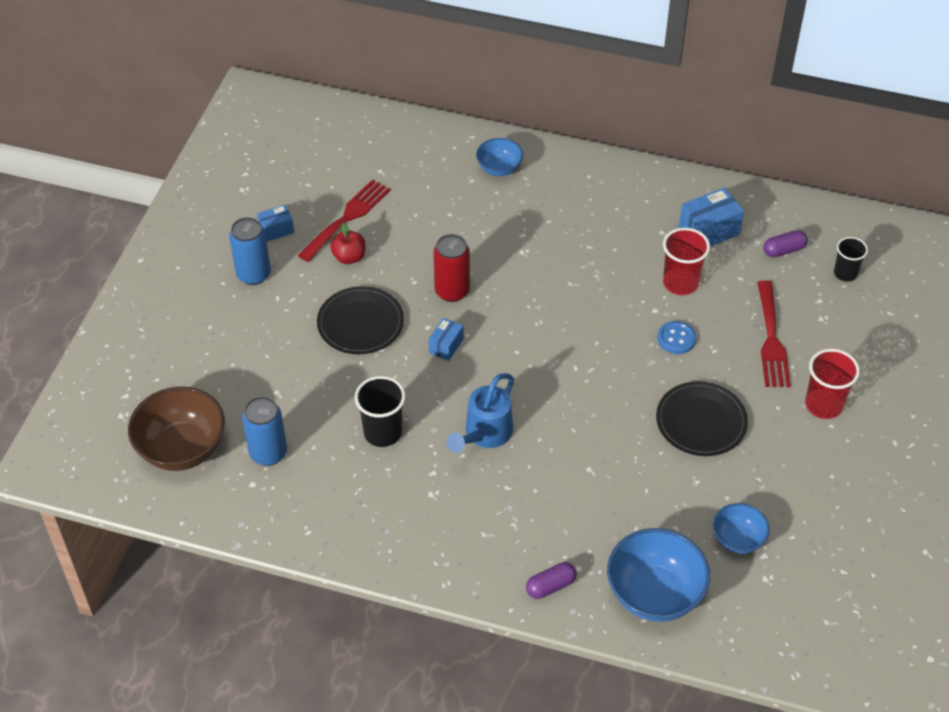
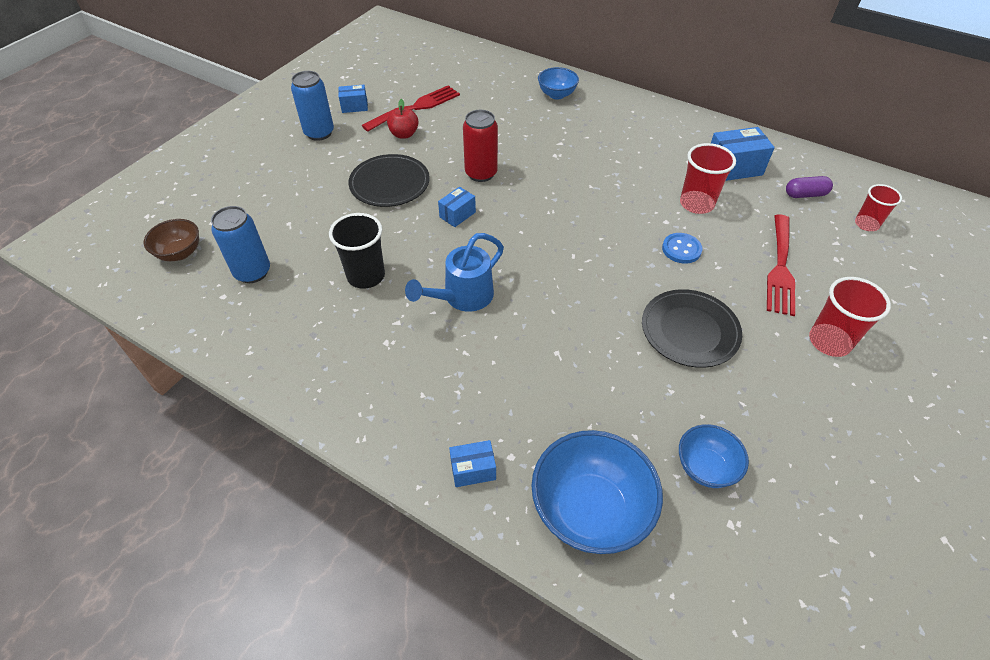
camera: 15 degrees right, 0 degrees up
brown bowl [128,387,225,471] -> brown bowl [143,219,199,261], size x0.57
purple capsule [526,562,577,599] -> blue box [449,440,496,487]
black cup [834,237,868,281] -> red cup [855,184,902,231]

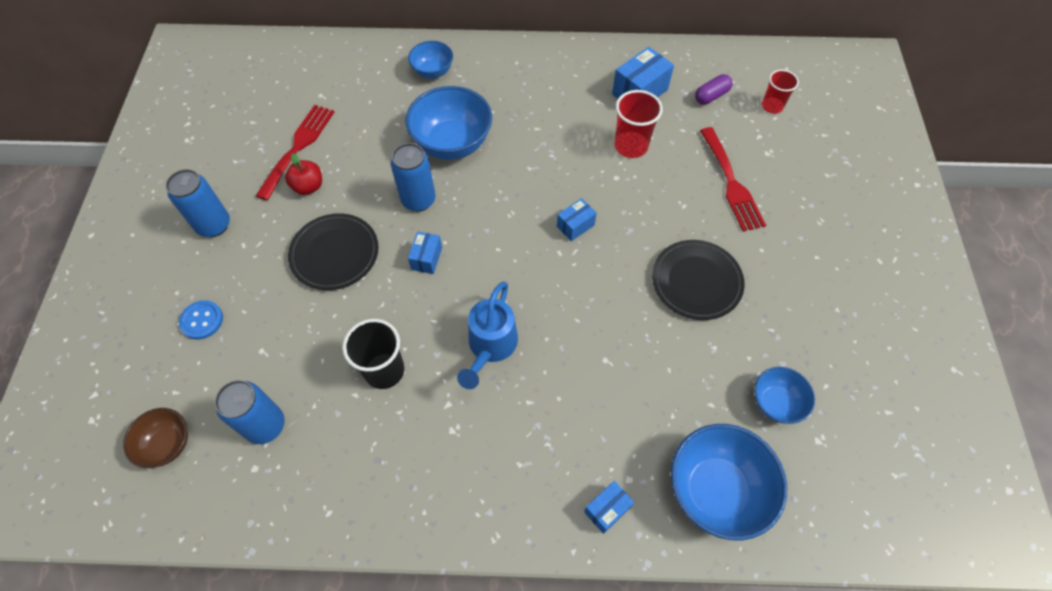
camera: 30 degrees left, 10 degrees up
blue box [338,85,368,113] -> blue box moved to [557,198,597,241]
red can [463,110,498,182] -> blue can [391,143,436,212]
blue button [662,233,702,264] -> blue button moved to [179,300,223,340]
red cup [809,277,891,357] -> none
none -> blue bowl [405,86,492,160]

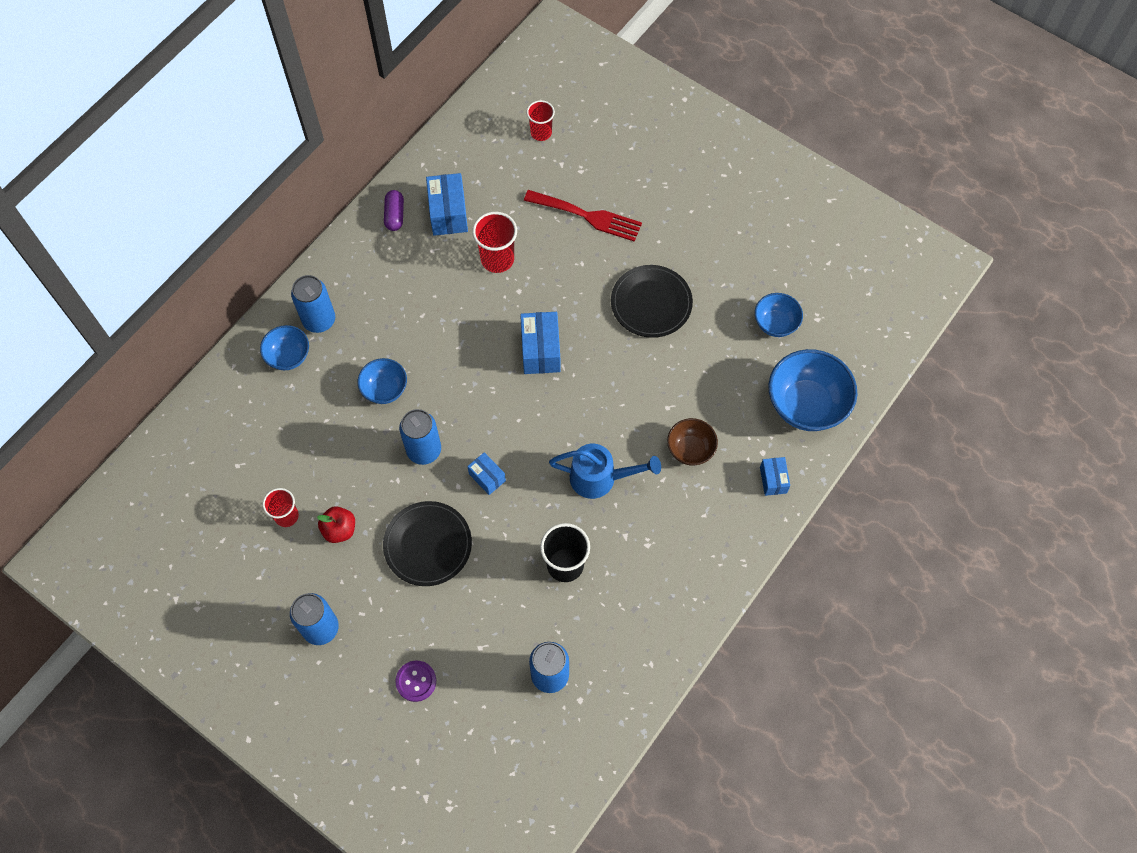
camera: 55 degrees left, 5 degrees up
brown bowl [123,408,188,468] -> brown bowl moved to [667,418,718,465]
blue button [179,300,223,340] -> purple button [395,661,436,702]
red fork [256,105,334,201] -> red cup [263,488,299,527]
blue bowl [405,86,492,160] -> blue bowl [358,358,407,404], size x0.57
blue watering can [457,281,518,389] -> blue watering can turned 45 degrees counterclockwise [549,444,661,499]
blue box [557,198,597,241] -> blue box [520,312,561,374], size x1.68
purple capsule [695,74,733,105] -> purple capsule moved to [384,190,404,231]
none -> blue can [291,275,335,333]

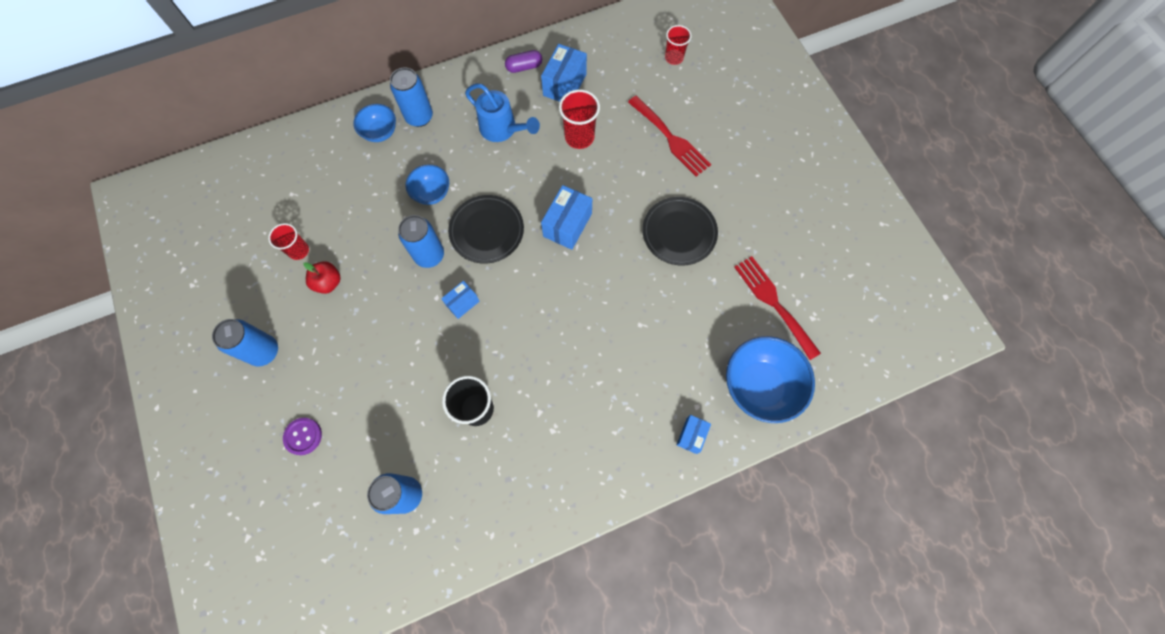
camera: 30 degrees right, 5 degrees up
black plate [383,501,472,586] -> black plate moved to [448,195,524,264]
purple capsule [384,190,404,231] -> purple capsule turned 45 degrees clockwise [505,50,542,73]
blue box [467,452,506,495] -> blue box turned 60 degrees clockwise [441,281,480,319]
blue watering can [549,444,661,499] -> blue watering can moved to [465,83,540,142]
brown bowl [667,418,718,465] -> none
blue bowl [755,293,803,337] -> red fork [734,256,821,360]

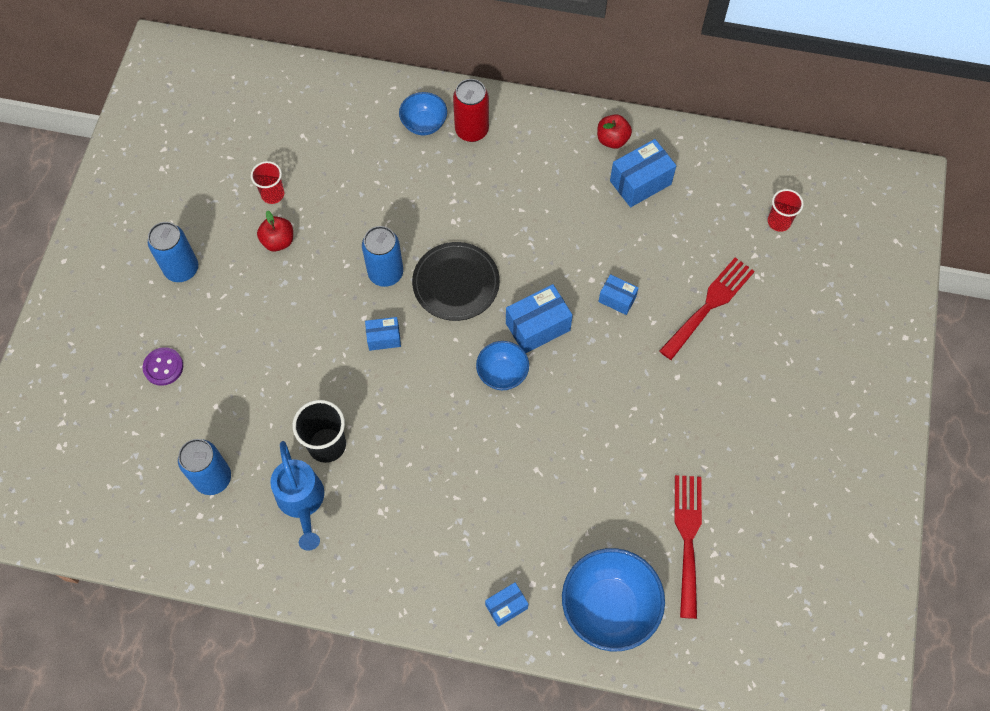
camera: 35 degrees right, 5 degrees down
blue can [390,67,433,127] -> red can [453,79,489,142]
blue bowl [406,165,449,205] -> blue bowl moved to [476,341,529,390]
blue watering can [465,83,540,142] -> blue watering can moved to [270,441,324,551]
purple capsule [505,50,542,73] -> red apple [597,114,632,149]
red cup [559,89,600,149] -> none
red fork [628,96,711,176] -> red fork turned 135 degrees counterclockwise [659,257,755,360]
black plate [642,197,718,266] -> none
none -> blue box [598,274,639,315]

